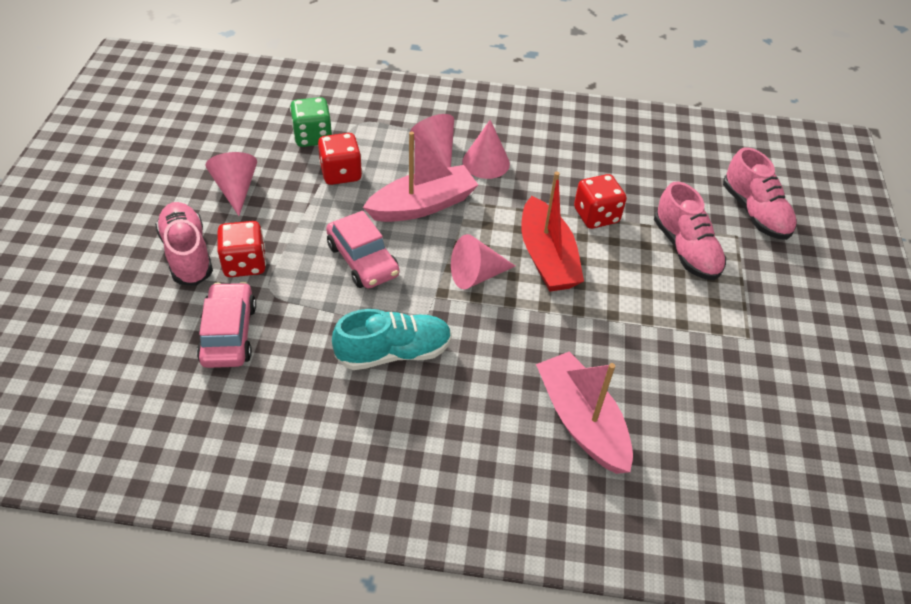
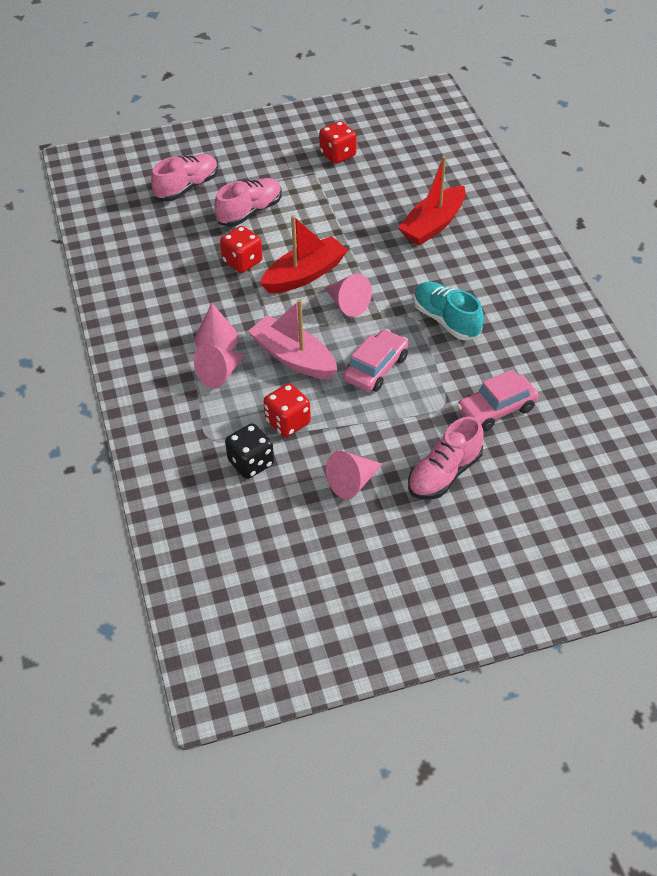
camera: 110 degrees left, 0 degrees up
red dice [218,221,266,277] -> red dice moved to [319,121,356,164]
green dice [290,97,332,147] -> black dice [225,423,274,479]
pink boat [536,351,633,474] -> red boat [398,156,466,246]

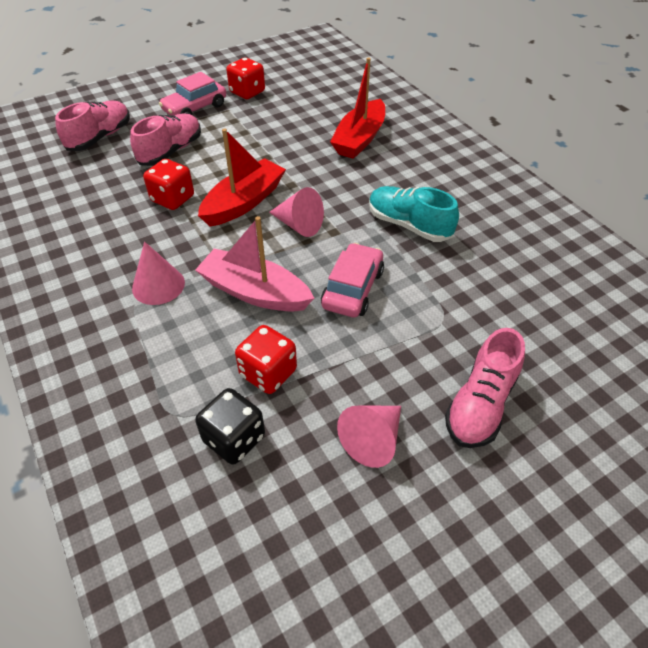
camera: 15 degrees left, 0 degrees up
pink cone [194,344,245,389] -> none
pink car [457,369,539,431] -> pink car moved to [159,72,226,116]

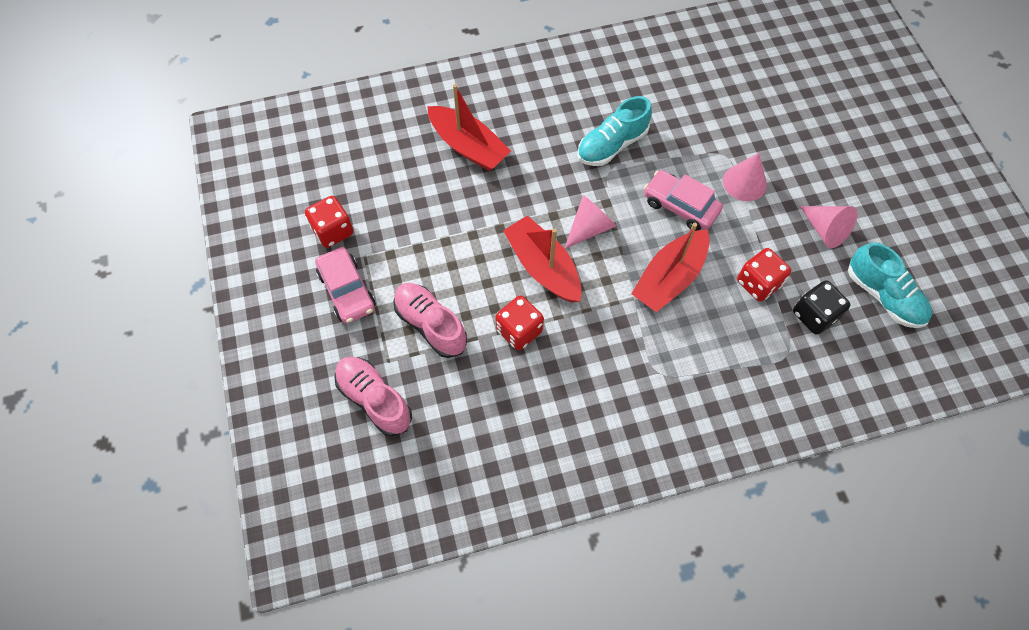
camera: 75 degrees left, 15 degrees up
pink cone [132,242,185,305] -> pink cone moved to [723,153,767,201]
pink boat [195,216,314,312] -> red boat [631,223,710,312]
pink shoe [445,328,525,448] -> none
none -> turquoise shoe [848,242,932,328]

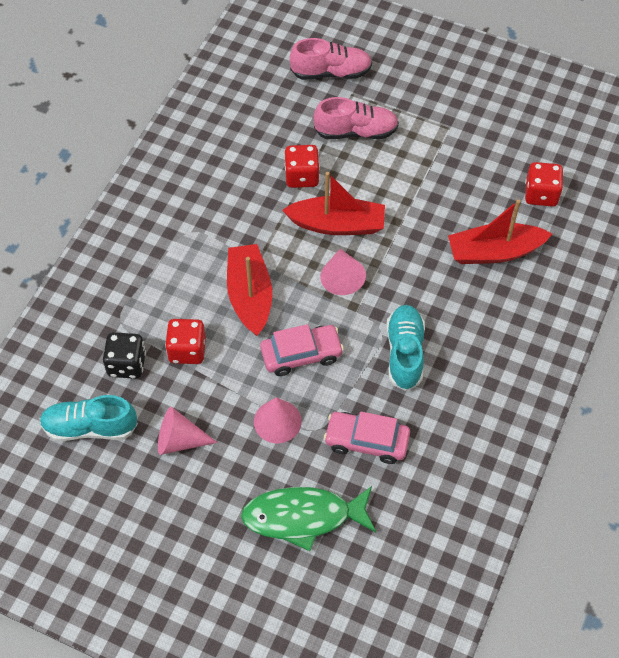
camera: 130 degrees right, 5 degrees down
red dice [305,196,353,248] -> red dice moved to [525,162,564,207]
pink car [315,247,376,324] -> pink car moved to [324,412,410,464]
none -> green fish [241,486,376,551]

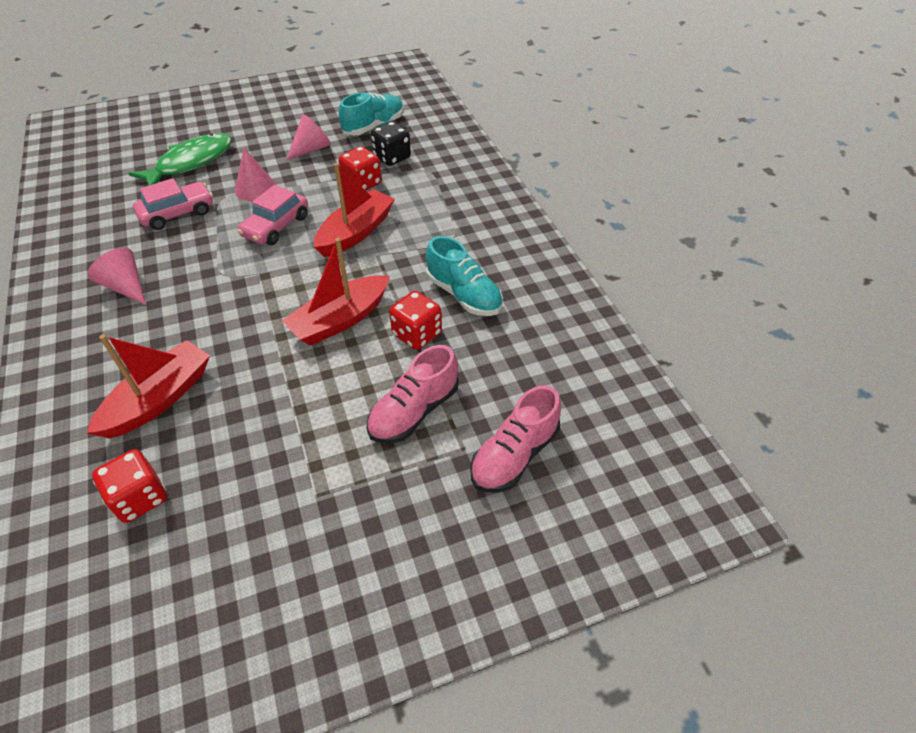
camera: 135 degrees right, 10 degrees down
red boat [227,244,272,336] -> red boat turned 90 degrees counterclockwise [314,163,395,257]
pink cone [320,249,366,295] -> pink cone moved to [88,248,146,305]
turquoise shoe [386,305,425,391] -> turquoise shoe moved to [426,236,503,316]

